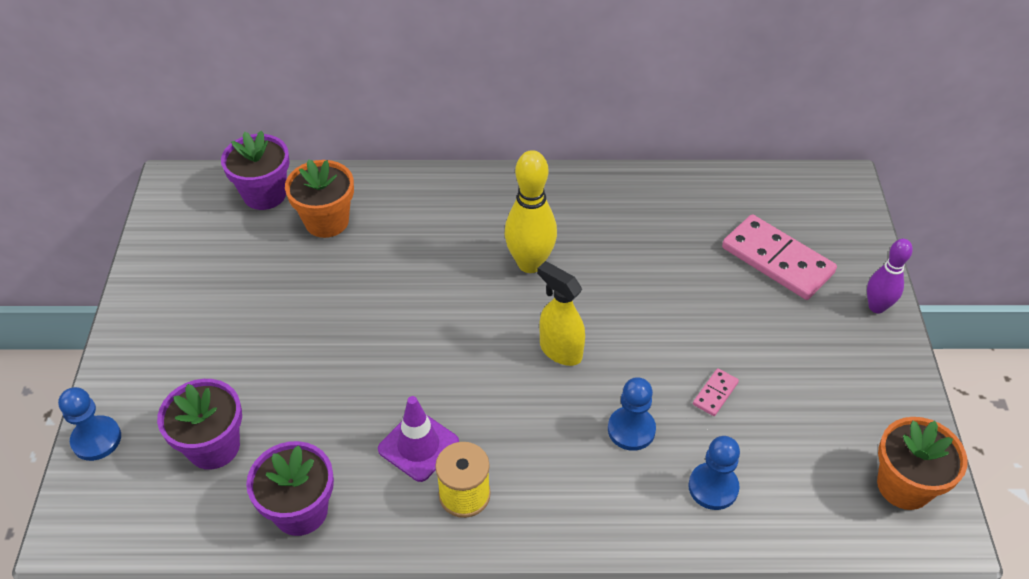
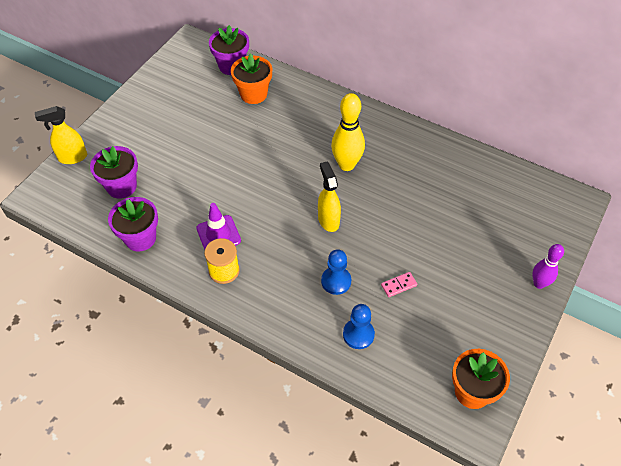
camera: 30 degrees right, 5 degrees up
blue pawn [58,387,121,461] -> yellow spray bottle [35,106,87,164]
pink domino [722,214,837,300] -> none

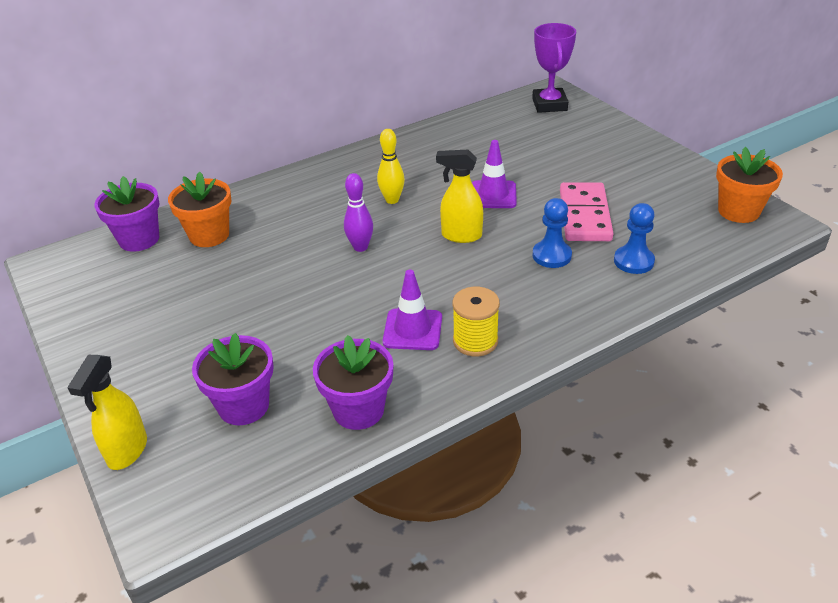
camera: 60 degrees left, 15 degrees down
yellow bowling pin [331,93,365,171] -> yellow bowling pin [377,129,405,204], size x0.63
pink domino [381,272,417,297] -> pink domino [560,182,614,241], size x2.26
purple bowling pin [532,244,564,289] -> purple bowling pin moved to [344,173,373,252]
none -> purple traffic cone [472,140,517,208]
none -> purple trophy [532,23,576,113]

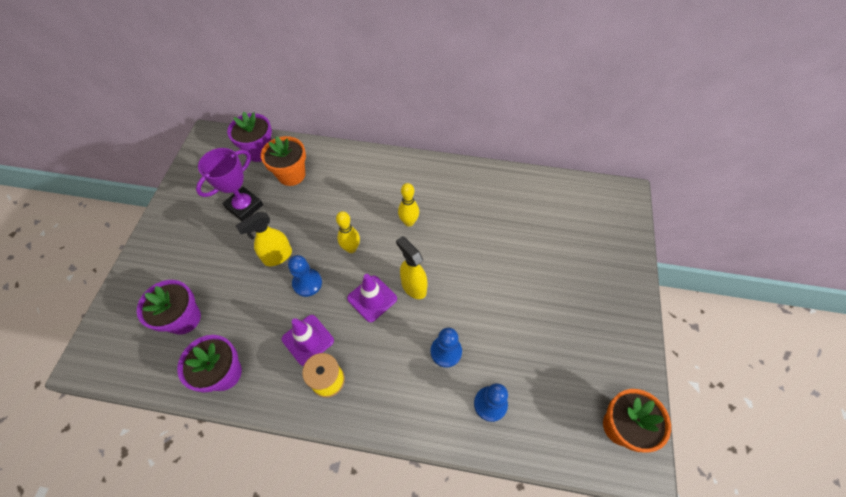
camera: 40 degrees right, 20 degrees up
yellow spray bottle [67,355,147,470] -> yellow spray bottle moved to [236,212,292,266]
purple bowling pin [344,173,373,252] -> yellow bowling pin [336,211,360,253]
purple traffic cone [472,140,517,208] -> purple traffic cone moved to [347,274,397,322]
purple trophy [532,23,576,113] -> purple trophy moved to [196,148,263,221]
pink domino [560,182,614,241] -> none
none -> blue pawn [288,255,322,297]

